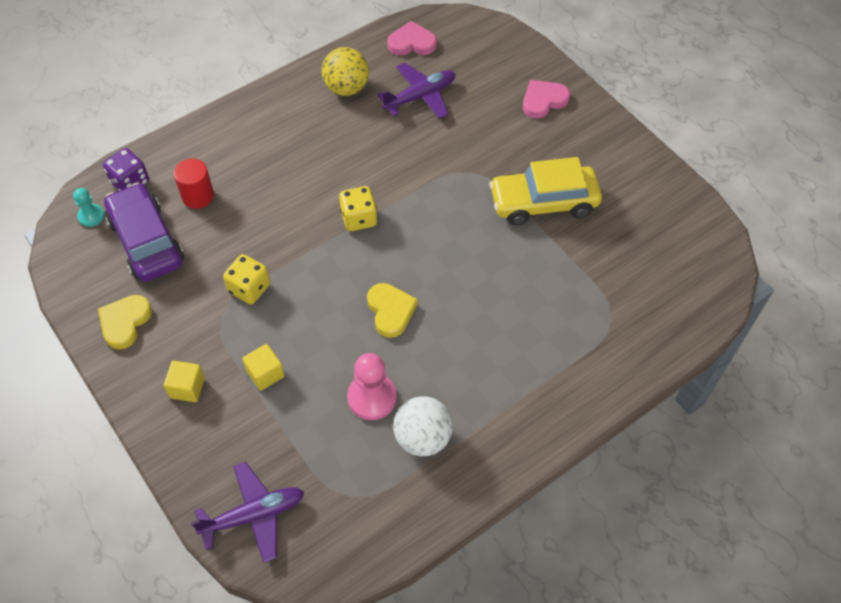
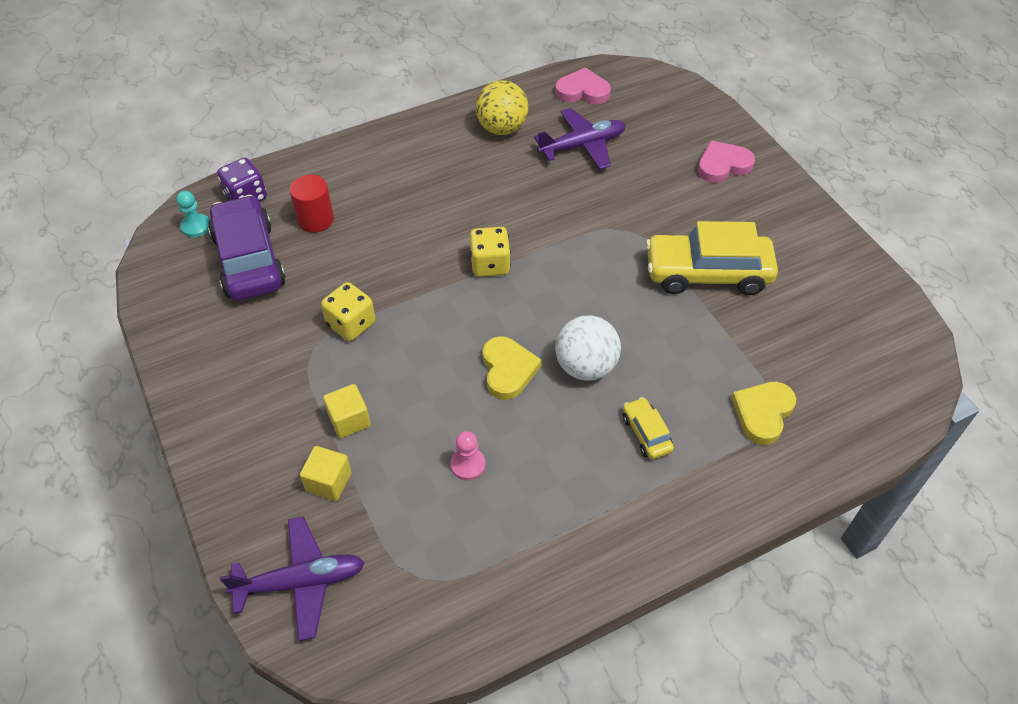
camera: 10 degrees right, 5 degrees down
yellow heart [98,295,152,350] -> yellow heart moved to [731,382,796,445]
yellow cube [164,361,205,402] -> yellow cube moved to [300,446,351,501]
pink pawn [347,353,397,420] -> pink pawn [451,431,485,481], size x0.59
white ball [393,396,453,456] -> white ball moved to [555,315,621,381]
none -> yellow car [623,397,674,459]

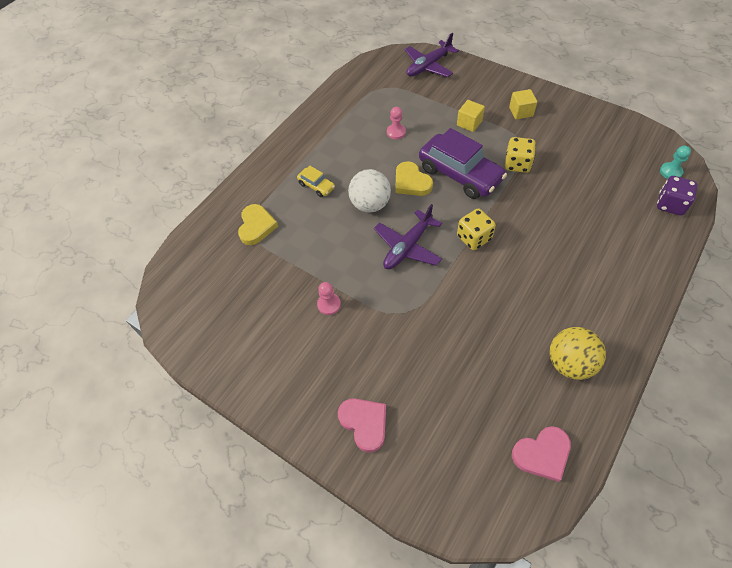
camera: 155 degrees right, 5 degrees up
purple car [208,195,286,301] -> purple car moved to [419,128,507,199]
red cylinder [289,175,334,233] -> none
yellow cube [300,446,351,501] -> yellow cube moved to [509,89,537,119]
purple plane [534,108,626,169] -> purple plane moved to [374,204,442,269]
yellow car [646,221,778,295] -> pink pawn [317,282,341,315]
pink heart [698,140,755,183] -> pink heart turned 75 degrees counterclockwise [338,398,386,453]

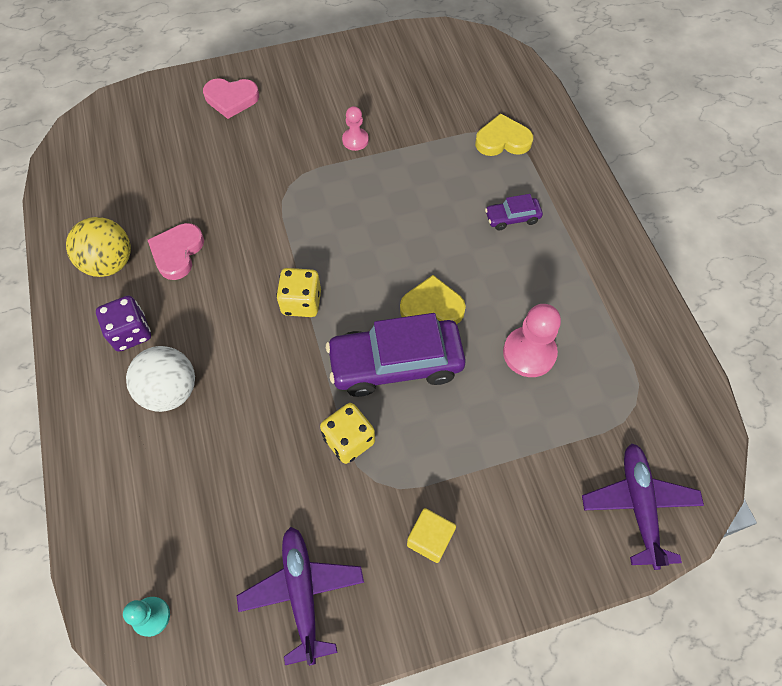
camera: 125 degrees right, 5 degrees up
yellow heart [238,204,278,245] -> yellow heart turned 135 degrees clockwise [475,113,533,156]
yellow car [297,166,335,197] -> purple car [485,194,543,230]
white ball [348,169,391,213] -> white ball moved to [126,346,195,412]
purple plane [374,204,442,269] -> purple plane moved to [236,527,364,666]
pink pawn [387,107,406,139] -> pink pawn [503,304,561,377], size x1.70
yellow cube [457,100,485,132] -> none
pink heart [512,426,571,482] -> pink heart moved to [148,223,204,280]
purple dice [657,176,698,216] -> purple dice moved to [96,296,151,352]

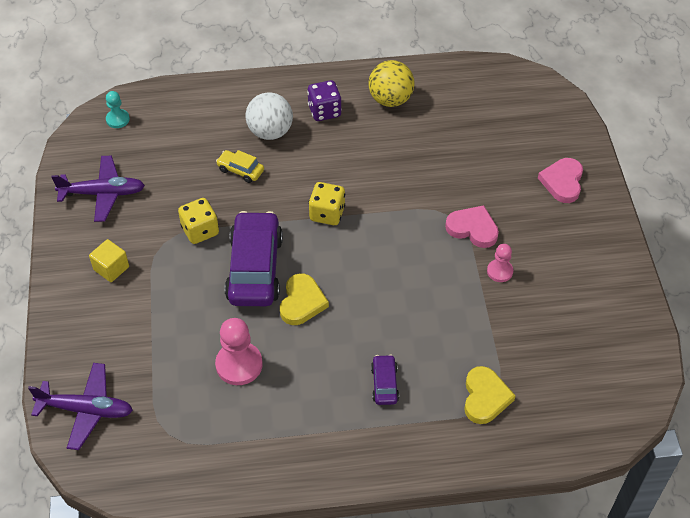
camera: 100 degrees right, 10 degrees down
pink heart [148,223,204,280] -> pink heart moved to [445,205,499,248]
none -> yellow car [216,150,264,183]

